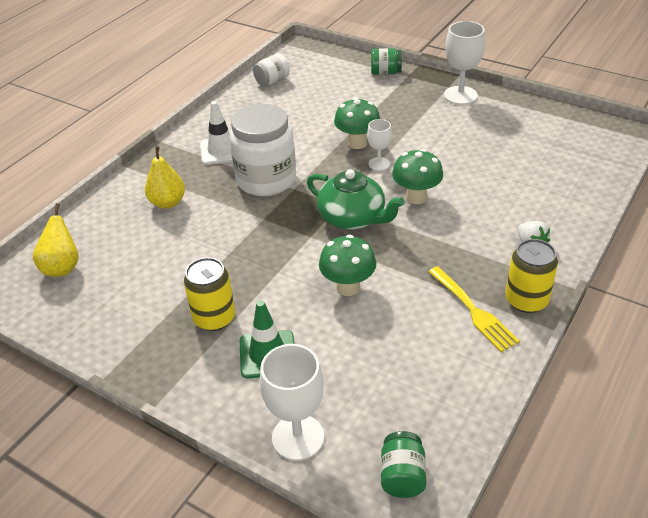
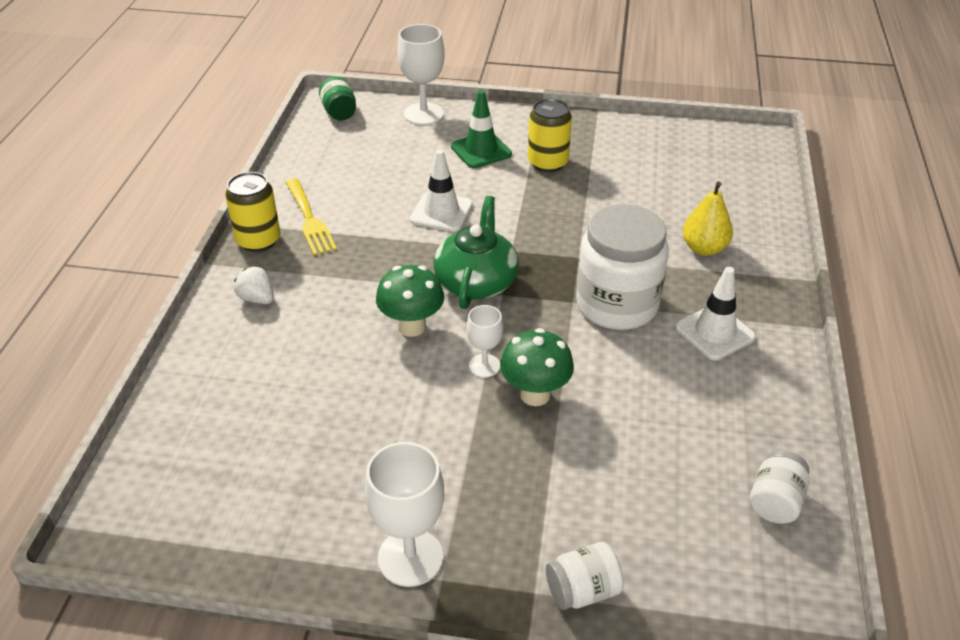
camera: 155 degrees right, 0 degrees up
yellow pear [33,203,79,277] -> none
green teapot [307,169,405,230] -> green teapot turned 90 degrees clockwise [433,196,519,309]
green mushroom [319,235,376,296] -> white traffic cone [410,149,473,232]
green jar [371,48,402,75] -> white jar [546,542,624,610]
yellow fork [428,266,520,352] -> yellow fork turned 150 degrees counterclockwise [285,179,337,255]

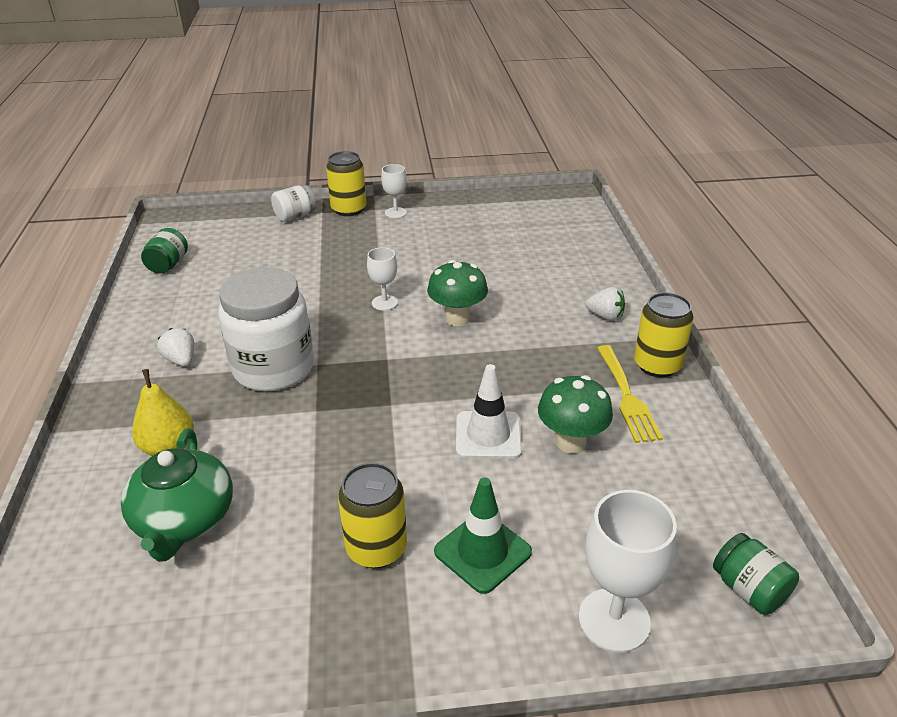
camera: 165 degrees right, 5 degrees down
yellow fork [285,179,337,255] -> yellow fork turned 150 degrees counterclockwise [597,345,663,443]
white goblet [365,442,444,587] -> white goblet [381,164,407,218], size x0.58
green teapot [433,196,519,309] -> green teapot moved to [121,429,233,562]
green mushroom [500,328,574,406] -> green mushroom moved to [538,375,613,454]
white traffic cone [675,267,756,360] -> white strawberry [157,328,194,366]
white jar [749,450,809,524] -> green jar [141,228,188,274]
none -> yellow can [326,151,366,216]

